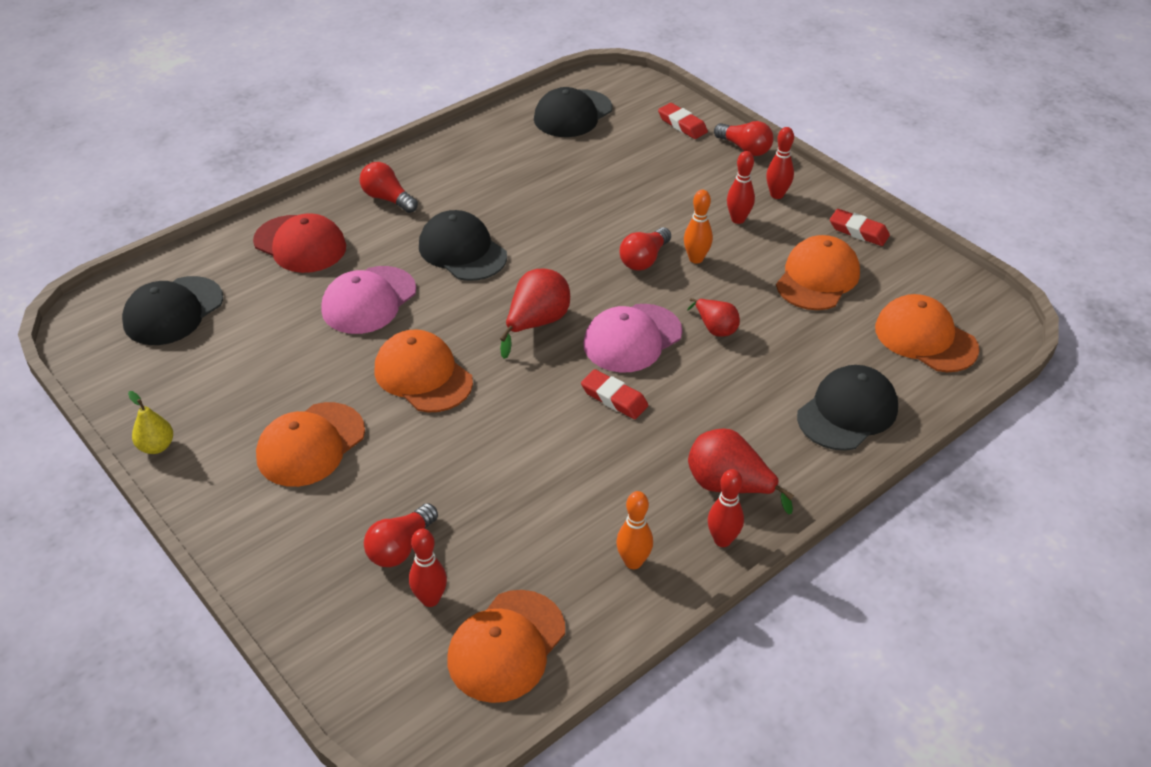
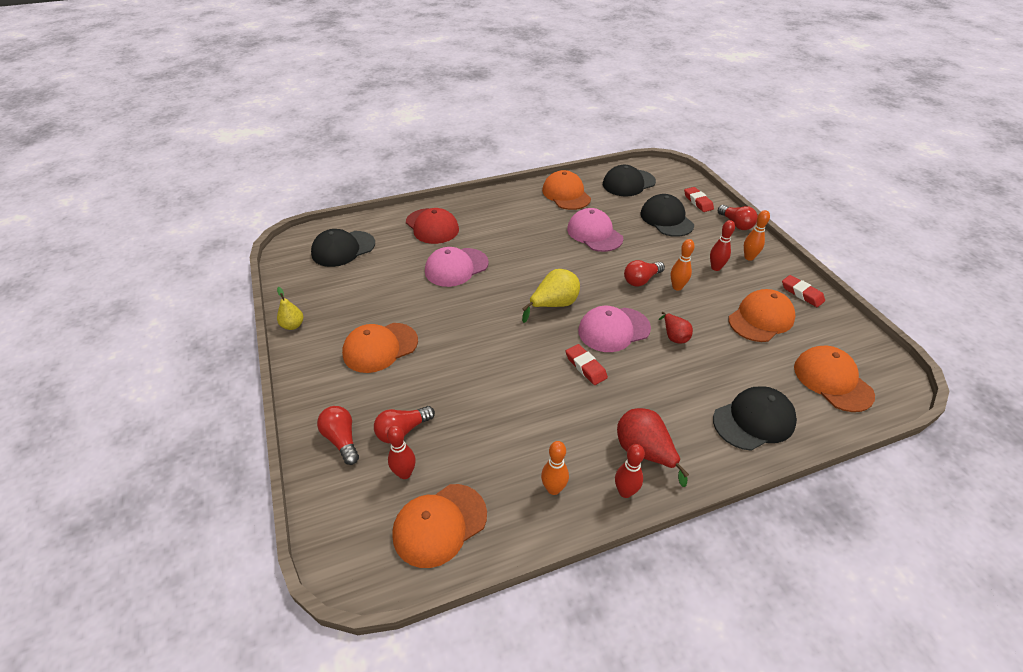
camera: 20 degrees right, 0 degrees up
red light bulb [360,162,418,213] -> red light bulb moved to [317,406,359,465]
orange cap [374,329,473,413] -> orange cap moved to [542,170,591,210]
black cap [419,210,507,281] -> black cap moved to [640,194,694,237]
red pear [500,269,570,359] -> yellow pear [522,269,580,323]
red bowling pin [766,127,794,199] -> orange bowling pin [744,210,770,261]
none -> pink cap [567,208,623,252]

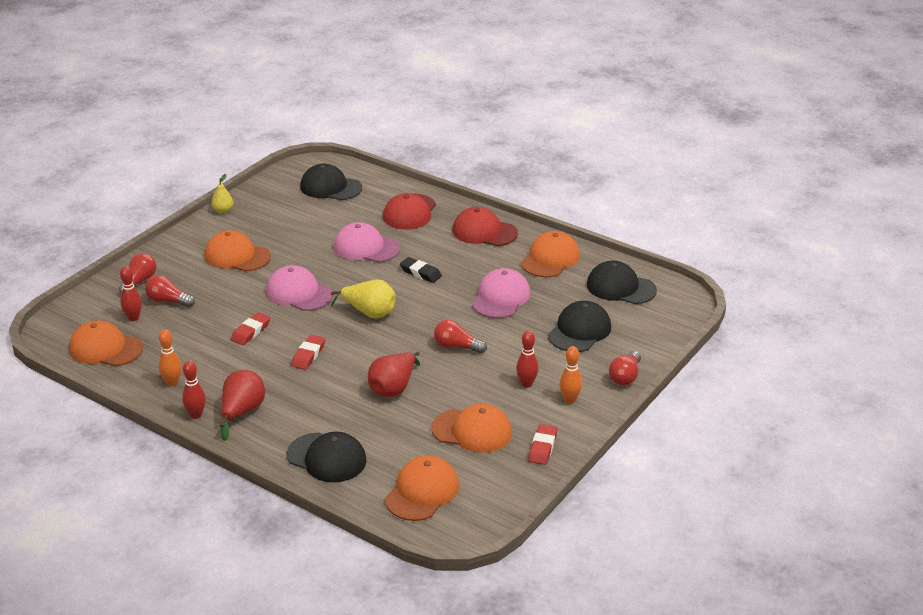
camera: 55 degrees right, 10 degrees down
pink cap [578,306,651,352] -> pink cap moved to [266,265,333,311]
red pear [659,312,693,343] -> red pear [368,351,420,397], size x1.60
orange bowling pin [671,239,695,291] -> none
red eraser [684,187,714,212] -> red eraser moved to [231,312,270,345]
none -> black eraser [400,257,442,283]
none -> red cap [452,207,518,246]

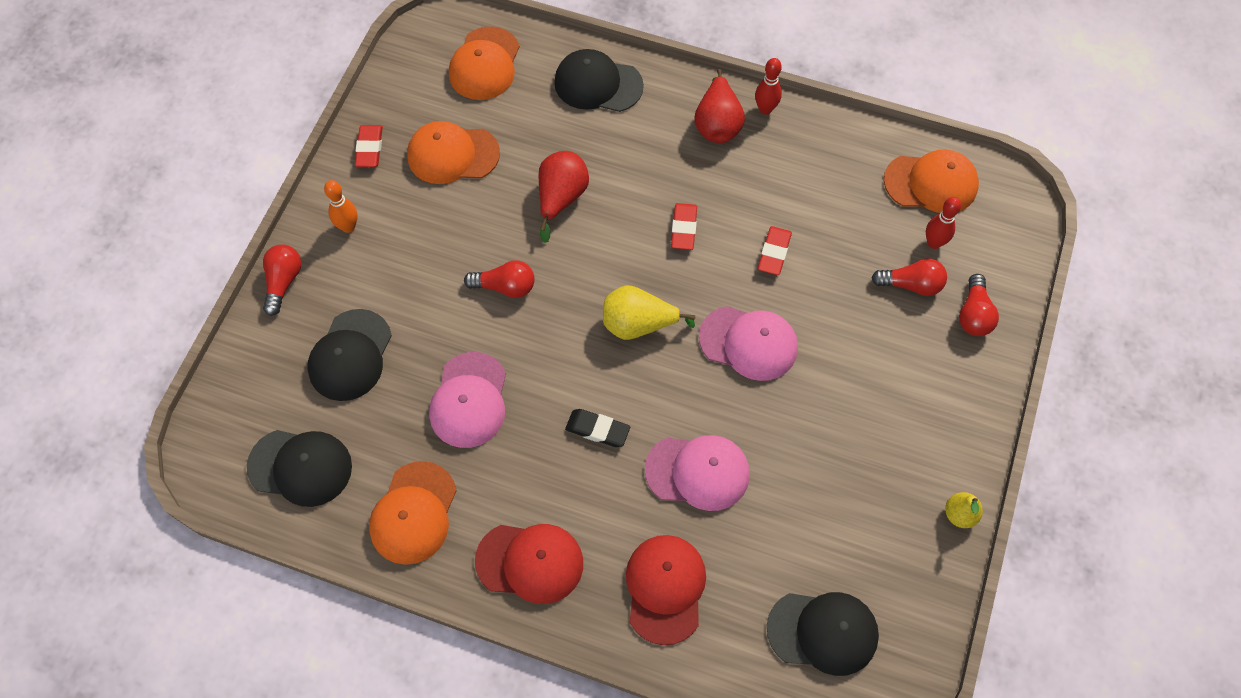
camera: 165 degrees right, 30 degrees up
orange bowling pin [159,329,181,387] -> none
orange cap [204,230,271,271] -> none
red bowling pin [516,331,539,388] -> none

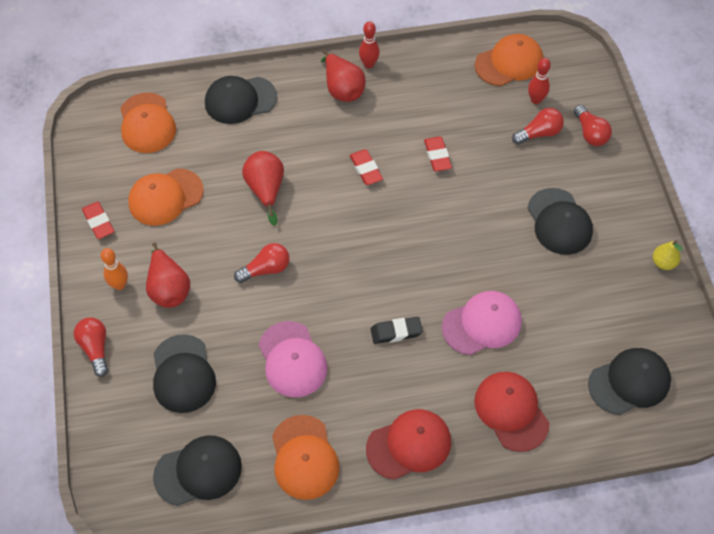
camera: 30 degrees left, 5 degrees down
yellow pear [603,285,695,340] -> none
pink cap [699,306,798,381] -> none
none -> red pear [146,242,190,308]
none -> black cap [527,188,593,255]

